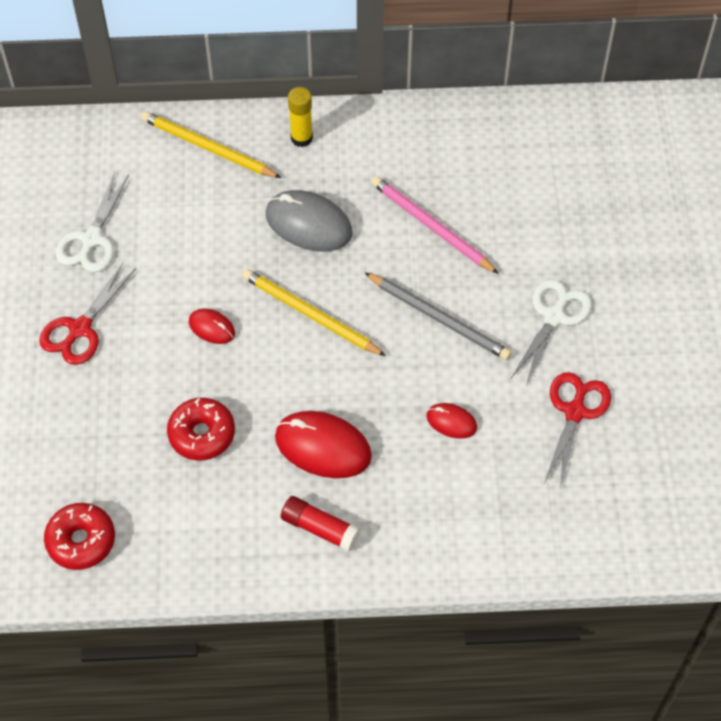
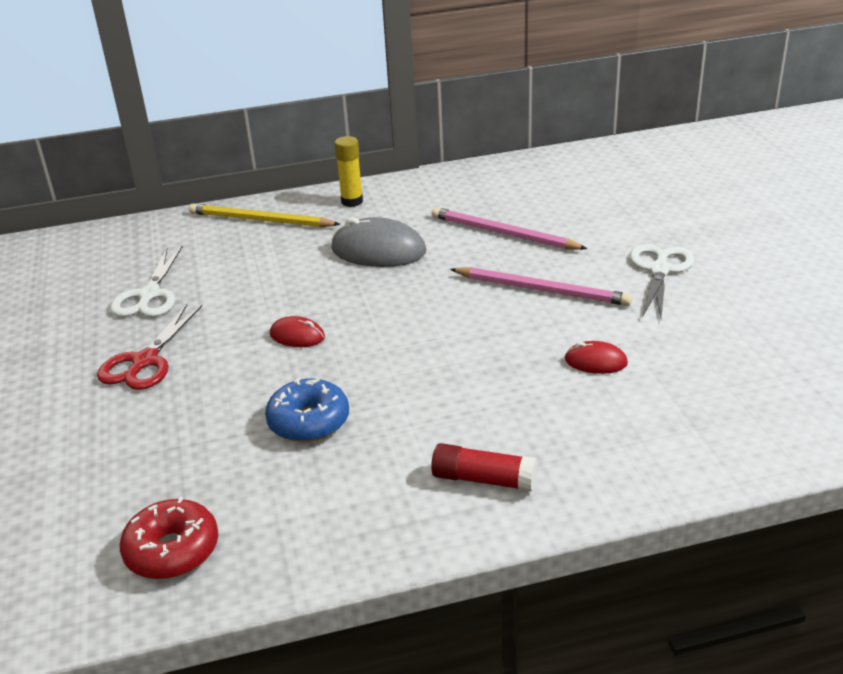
camera: 10 degrees left, 25 degrees down
red donut [167,398,235,460] -> blue donut [265,378,349,442]
yellow pencil [242,269,386,356] -> none
red mouse [275,411,372,478] -> none
grey pencil [365,273,511,360] -> pink pencil [450,267,632,306]
red scissors [544,372,611,489] -> none

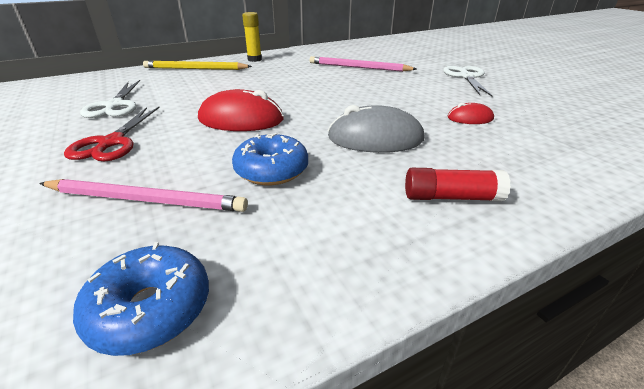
camera: 15 degrees left, 0 degrees up
red donut [120,497,218,579] -> blue donut [73,242,209,356]
red mouse [270,316,325,347] -> red mouse [198,89,284,131], size x1.89
grey mouse [331,217,426,267] -> grey mouse moved to [328,105,424,153]
pink pencil [450,267,632,306] -> pink pencil moved to [39,179,248,212]

